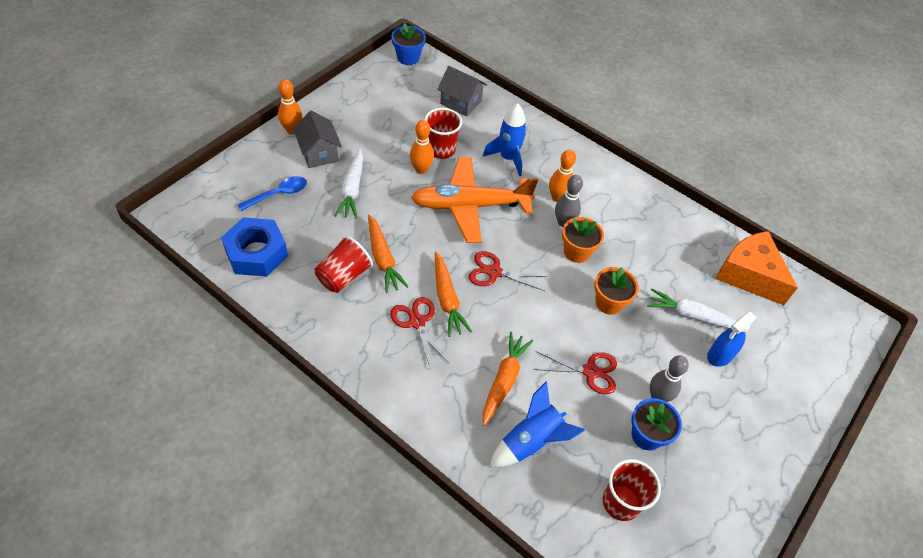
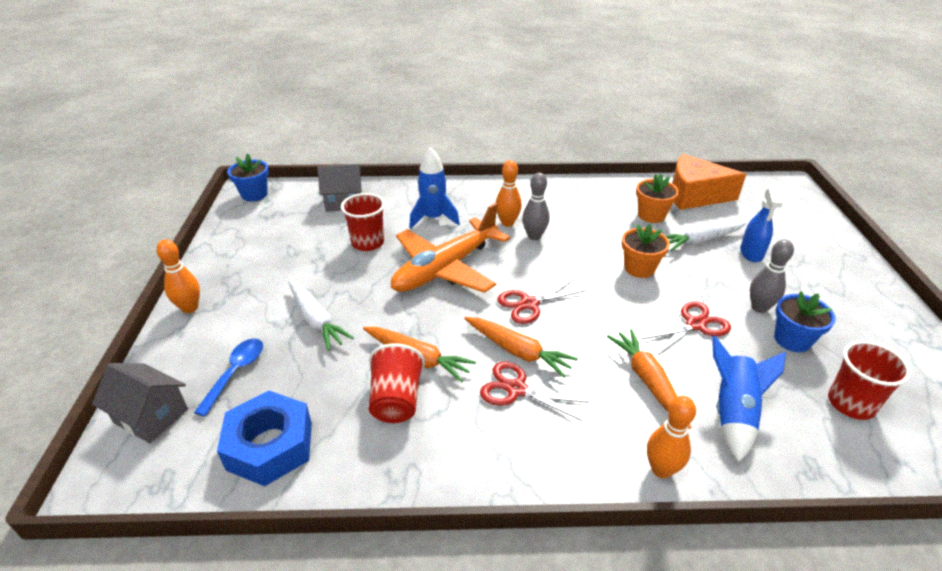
camera: 35 degrees left, 15 degrees down
grey house [293,111,342,168] -> grey house moved to [92,363,188,443]
orange bowling pin [410,120,434,174] -> orange bowling pin moved to [647,396,696,478]
orange flower pot [562,217,604,263] -> orange flower pot moved to [636,174,679,223]

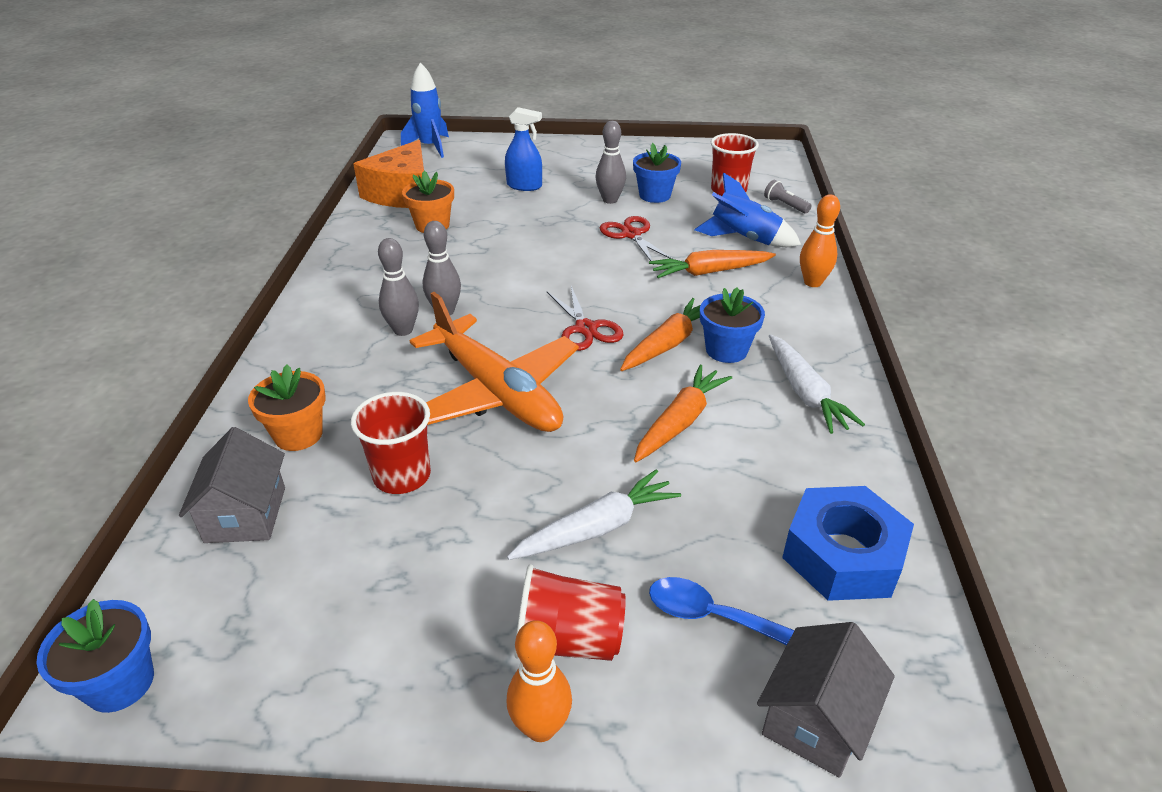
camera: 85 degrees left, 0 degrees up
red cup [369,343,425,423] -> red cup moved to [514,564,626,661]
blue rocket [409,147,460,229] -> blue rocket moved to [401,63,449,158]
red scissors [480,362,589,421] -> blue flower pot [700,288,765,363]
orange bowling pin [496,160,522,227] -> grey bowling pin [378,238,419,336]
orange flower pot [622,224,670,278] -> orange flower pot moved to [248,364,326,451]
white carrot [665,221,747,251] -> white carrot moved to [769,334,865,434]
none -> grey flashlight [764,180,812,214]

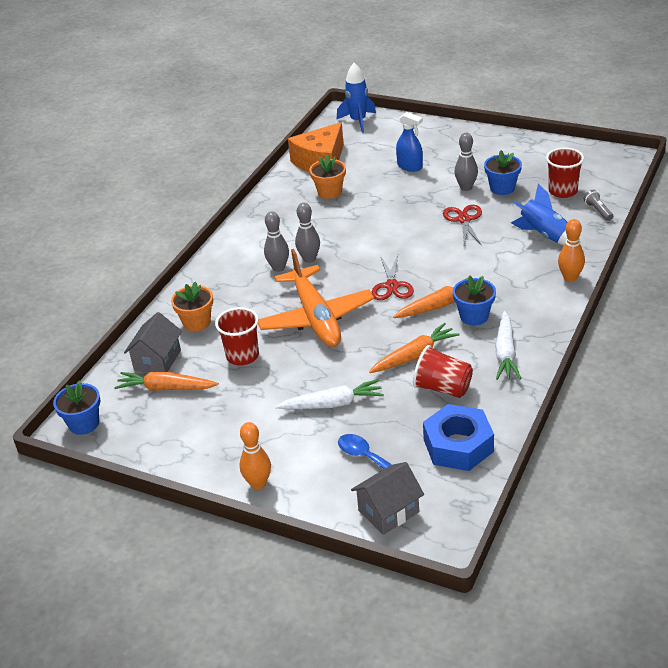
camera: 25 degrees right, 0 degrees up
red cup [514,564,626,661] -> red cup moved to [413,345,473,398]
orange carrot [649,250,776,278] -> orange carrot moved to [114,371,219,391]

